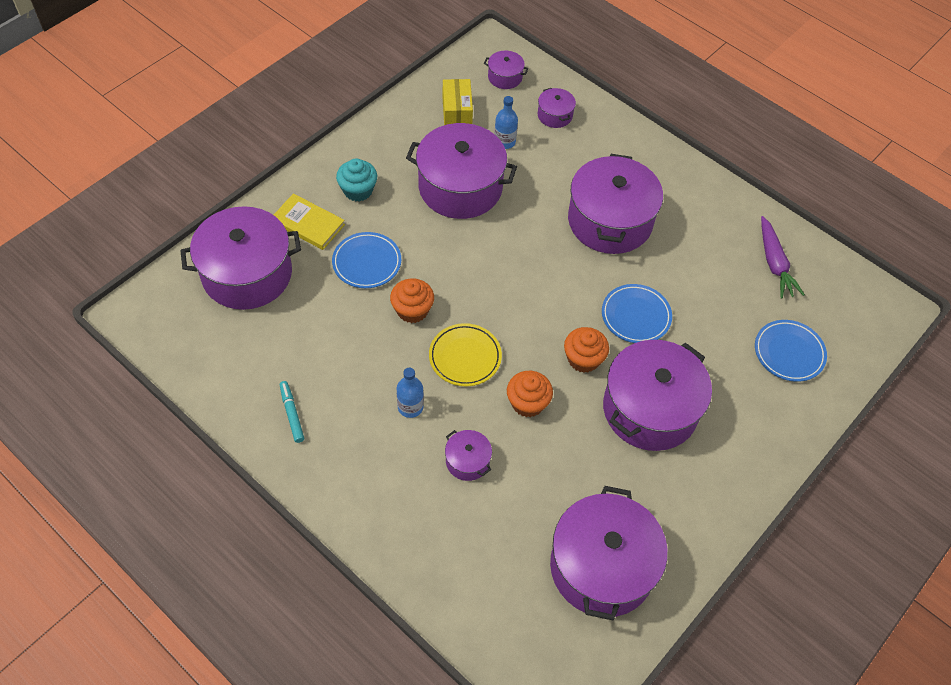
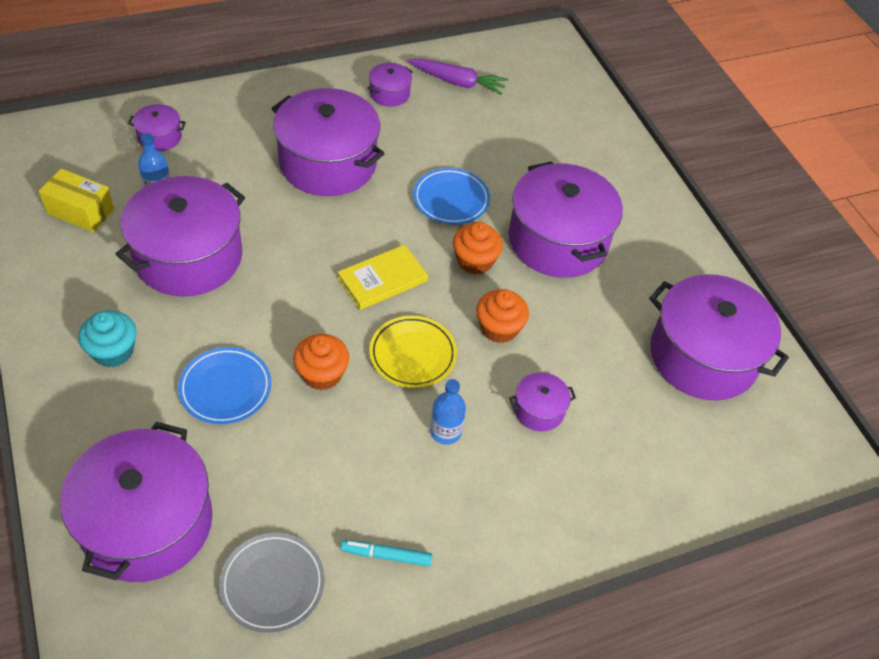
camera: 65 degrees left, 5 degrees down
yellow book [274,193,345,250] -> yellow book moved to [338,245,428,310]
purple pot [484,51,529,89] -> purple pot moved to [368,63,413,107]
blue plate [755,320,827,382] -> none
none -> grey plate [219,533,325,633]

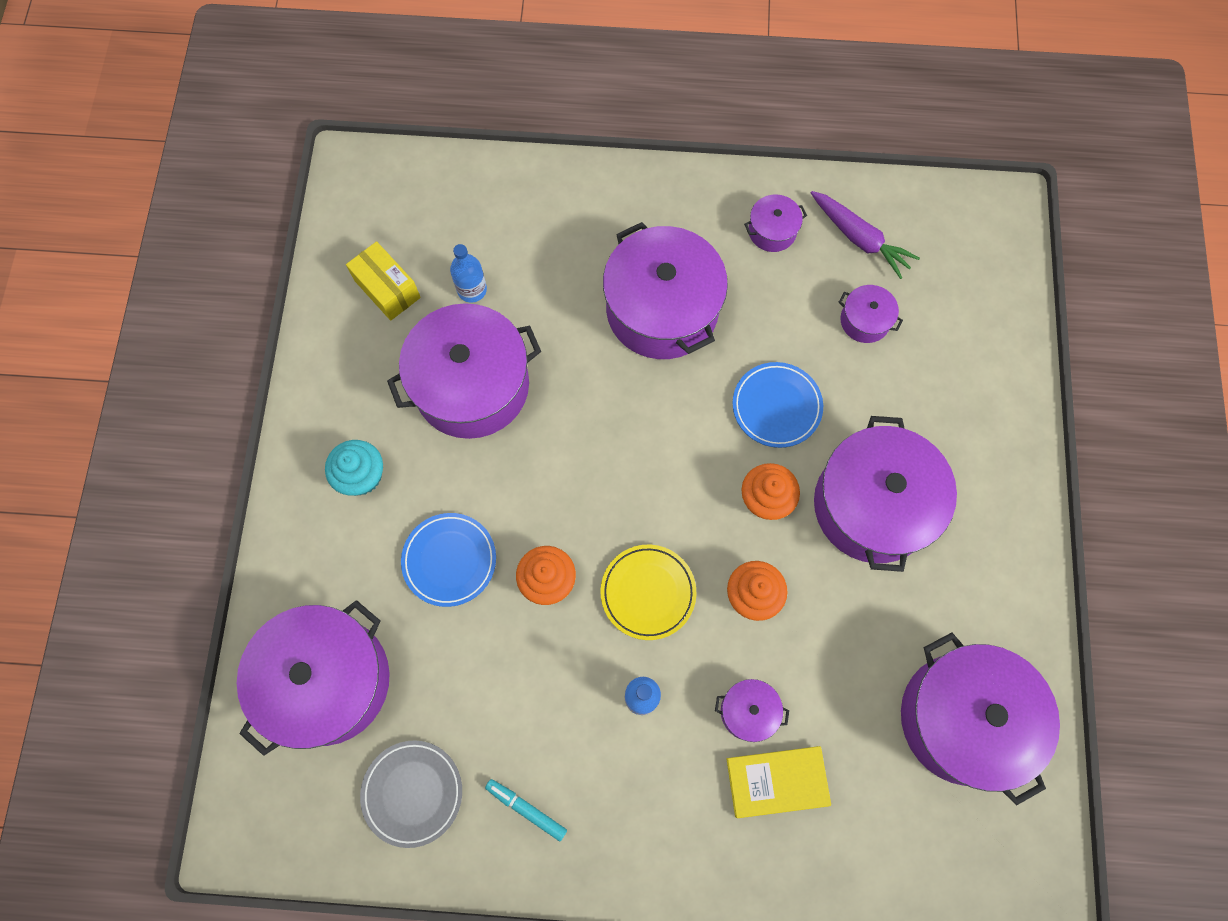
camera: 30 degrees right, 20 degrees up
purple pot [128,104,186,151] -> purple pot moved to [839,285,903,343]
yellow book [338,245,428,310] -> yellow book moved to [727,746,831,818]

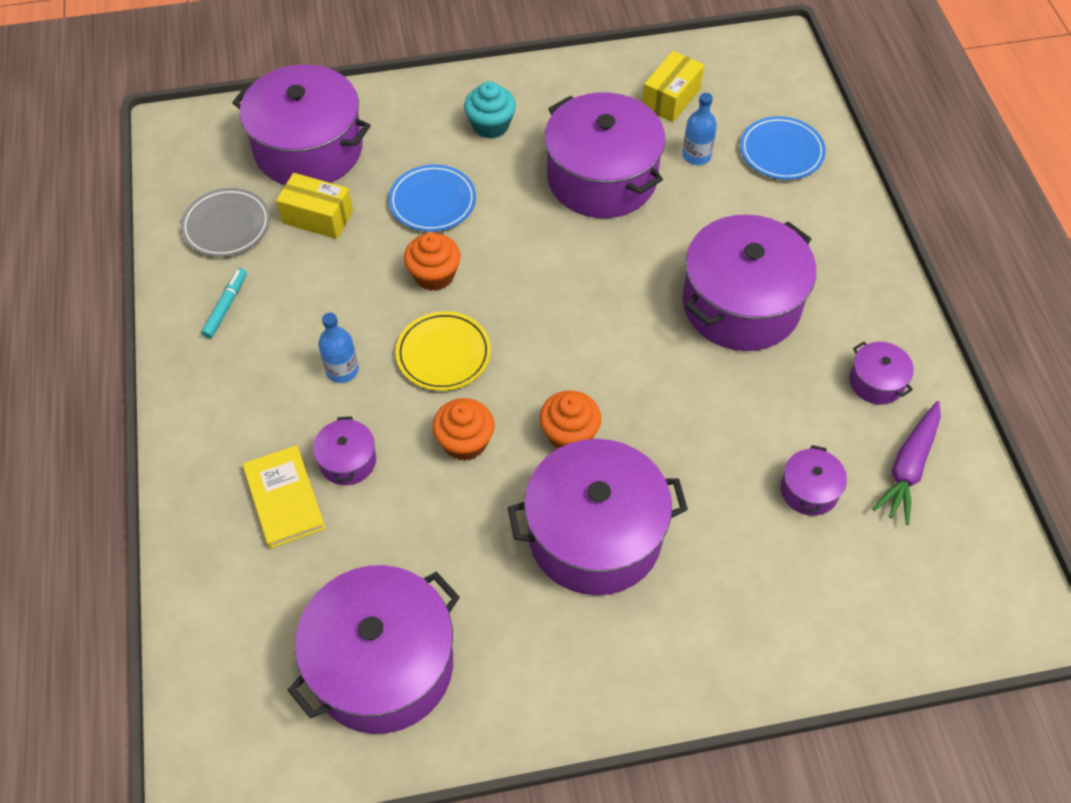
camera: 75 degrees right, 15 degrees down
blue plate [733,362,823,448] -> blue plate moved to [740,116,826,180]
none -> yellow box [276,173,353,239]

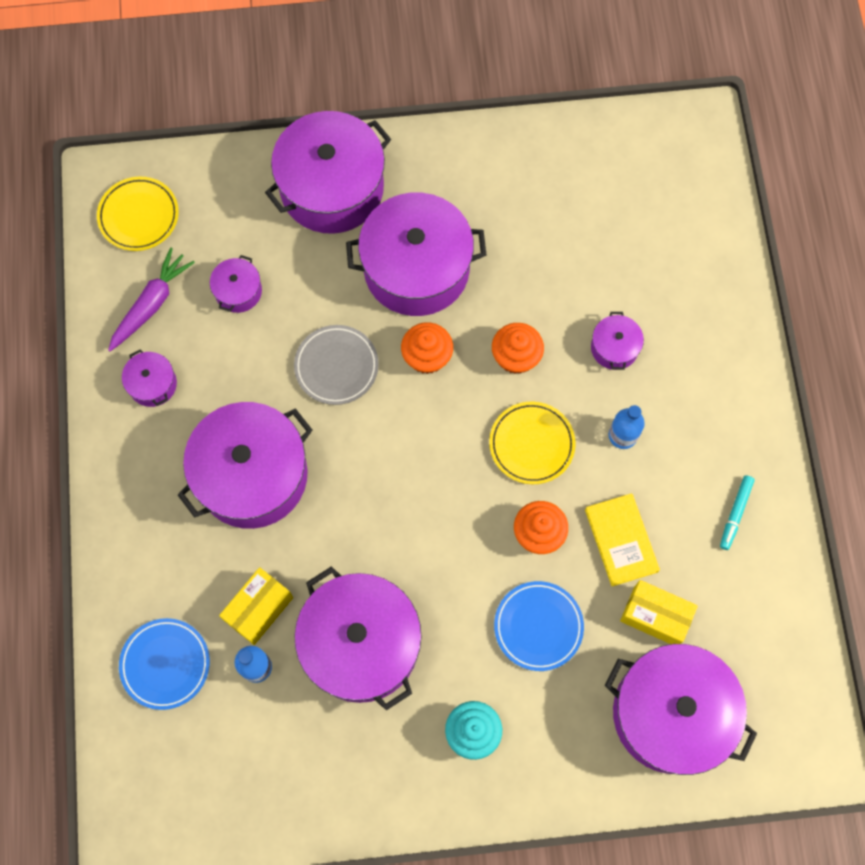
camera: 175 degrees left, 15 degrees up
grey plate [181,188,270,257] -> grey plate moved to [294,325,379,405]
yellow book [242,445,326,549] -> yellow book moved to [585,493,660,586]
purple pot [288,565,460,734] -> purple pot moved to [265,111,391,234]
yellow box [642,51,704,122] -> yellow box moved to [219,567,293,645]
none -> yellow plate [97,177,179,251]

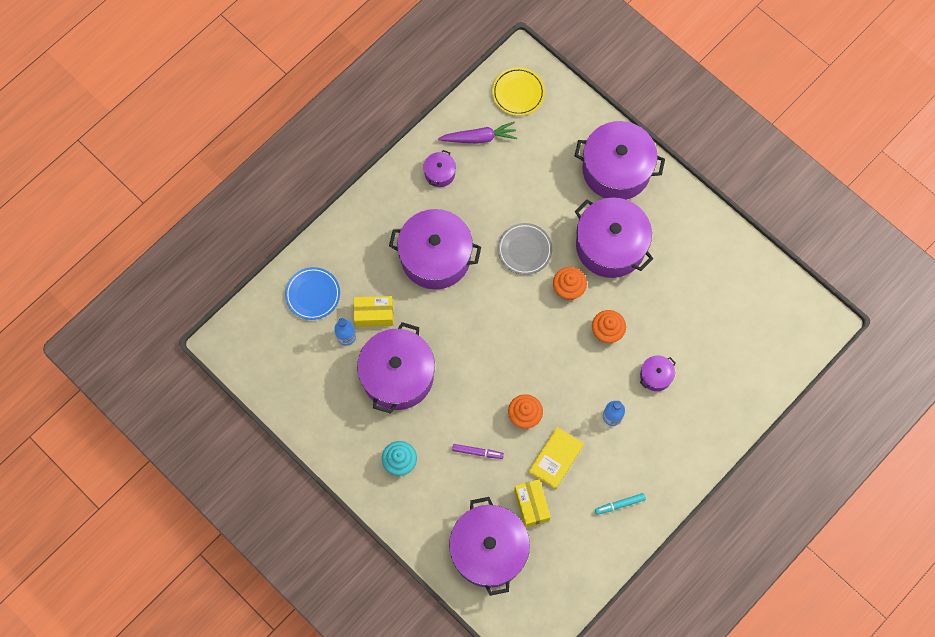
camera: 50 degrees right, 0 degrees up
purple pot [210,255,262,313] -> none
yellow plate [489,402,576,484] -> none
blue plate [494,581,584,671] -> purple marker [452,444,504,459]

